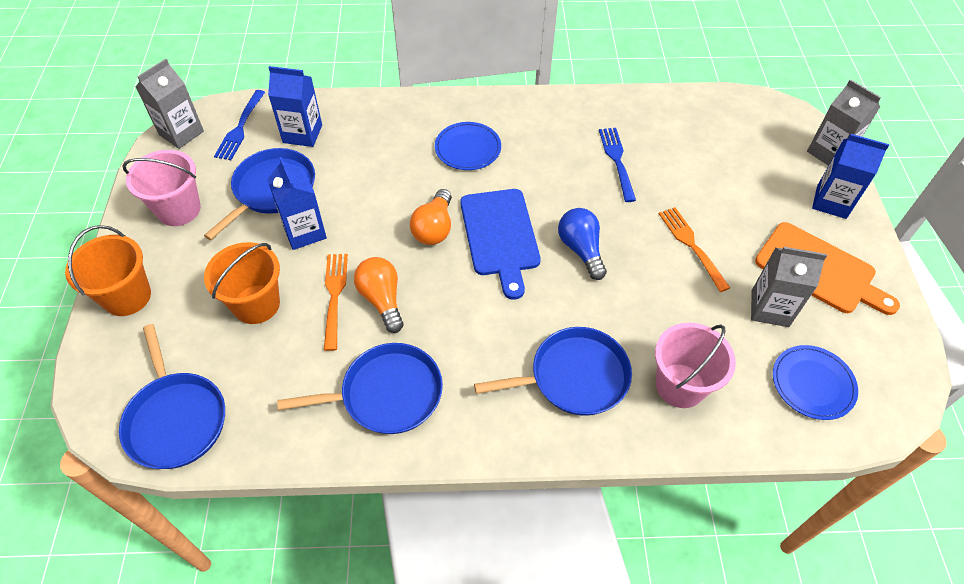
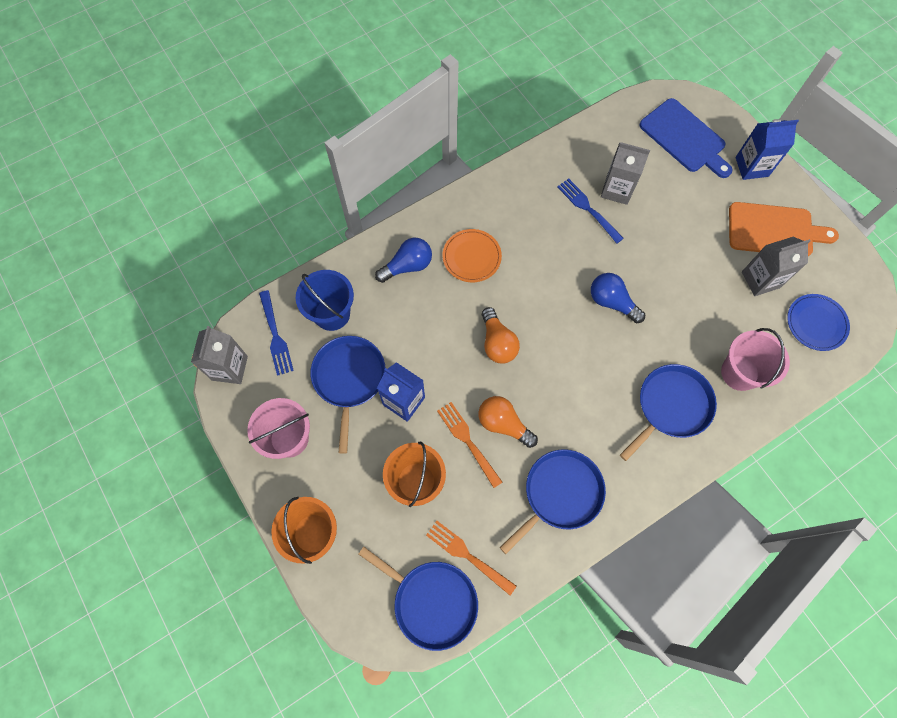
camera: 30 degrees left, 15 degrees up
blue carton [268,66,322,147] -> blue bucket [296,270,354,331]
blue plate [435,122,501,170] -> orange plate [443,229,502,282]
blue cutting board [460,189,541,300] -> blue cutting board moved to [640,98,733,178]
orange fork [659,207,730,292] -> orange fork moved to [426,521,516,595]
grey carton [807,79,881,166] -> grey carton moved to [601,142,650,205]
none -> blue light bulb [375,238,432,283]

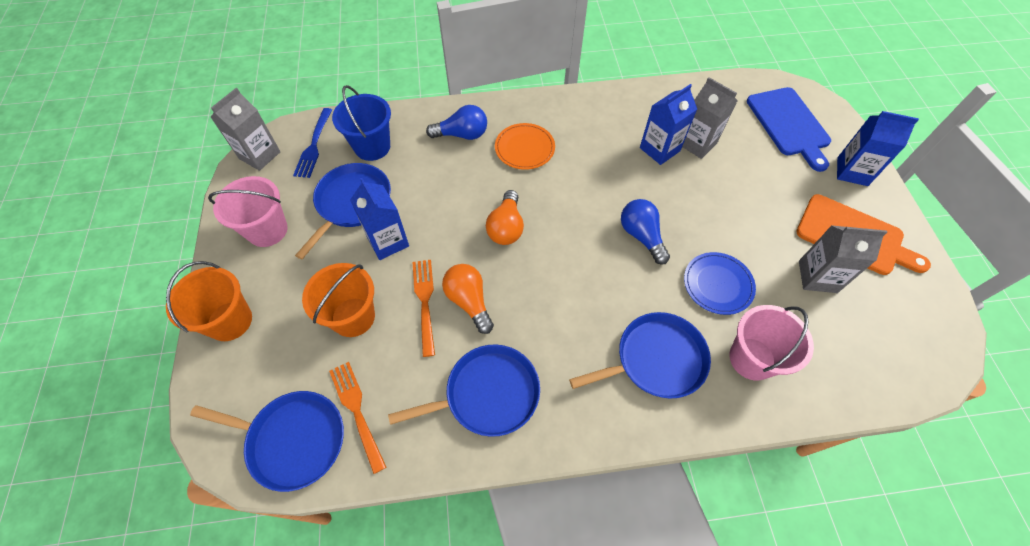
camera: 25 degrees right, 10 degrees down
blue pan [359,547,478,651] -> blue pan turned 45 degrees counterclockwise [190,391,344,492]
blue fork [557,178,624,243] -> blue carton [640,84,697,165]
blue plate [787,294,850,351] -> blue plate moved to [684,252,756,315]

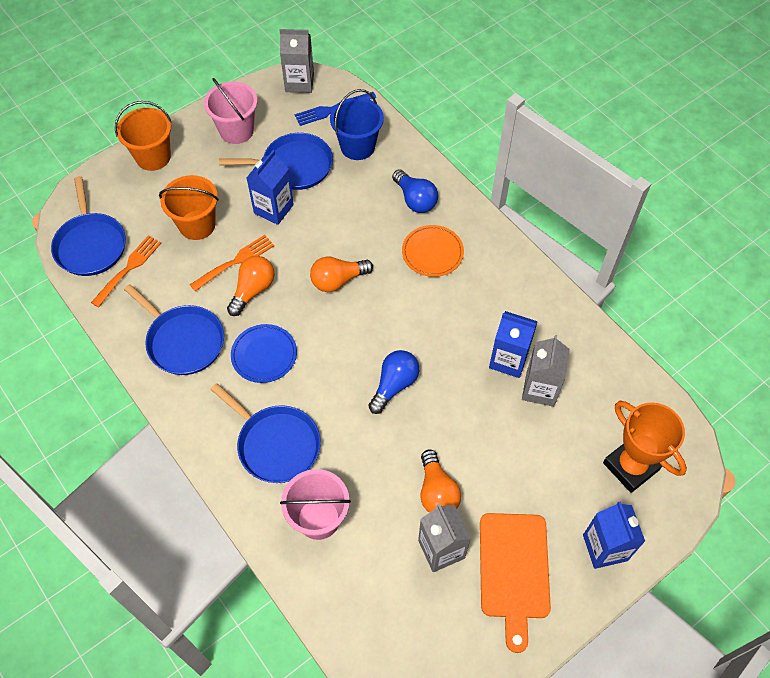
camera: 60 degrees right, 0 degrees up
blue plate [684,252,756,315] -> blue plate moved to [231,324,297,383]
blue cutting board [747,87,831,172] -> orange trophy [603,401,687,493]
none -> orange light bulb [421,450,461,513]

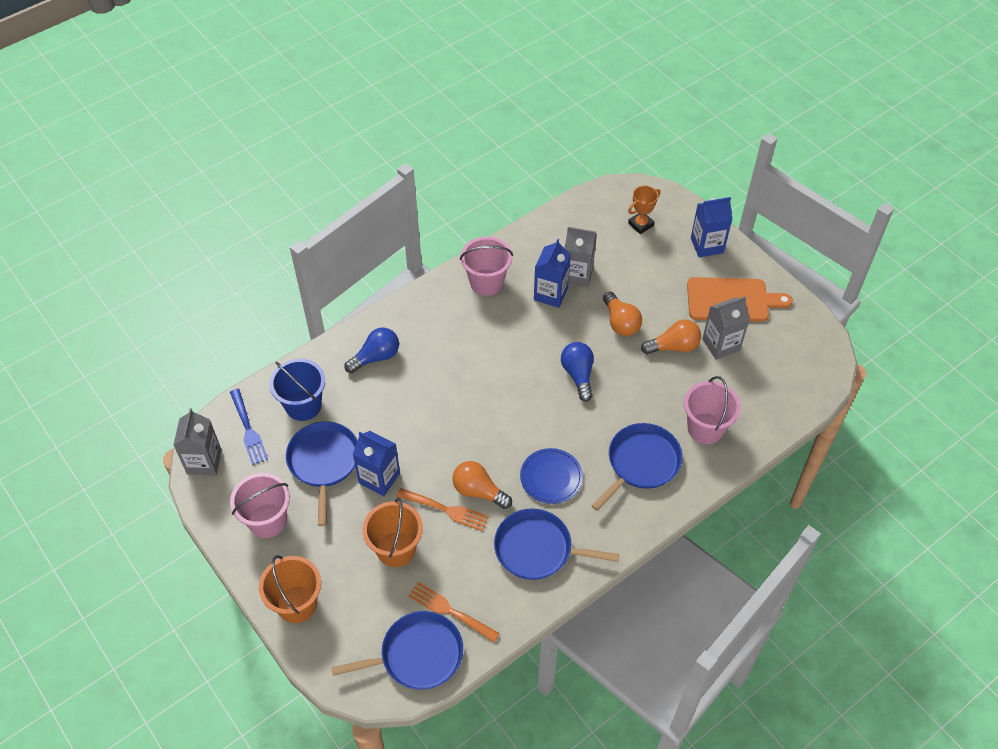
camera: 90 degrees left, 5 degrees down
blue pan [124,284,224,375] -> blue pan turned 120 degrees counterclockwise [494,508,619,580]
orange fork [190,235,274,291] -> orange fork turned 150 degrees clockwise [396,488,489,531]
orange light bulb [310,256,373,292] -> orange light bulb moved to [603,292,642,336]
blue light bulb [368,350,419,414] -> blue light bulb turned 45 degrees clockwise [561,342,594,401]
orange plate [402,225,464,277] -> none
orange trophy [603,401,687,493] -> orange trophy [628,186,661,234], size x0.60
none -> pink bucket [460,237,513,296]

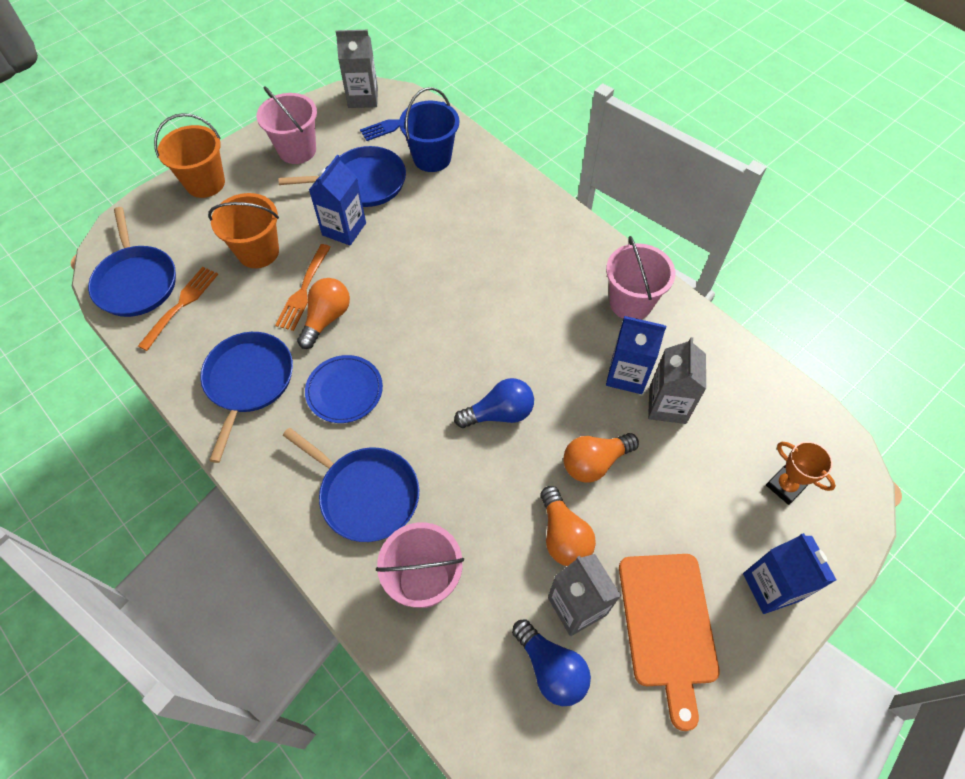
camera: 85 degrees right, 5 degrees up
blue light bulb [344,328,399,373] -> blue light bulb moved to [512,619,591,706]

